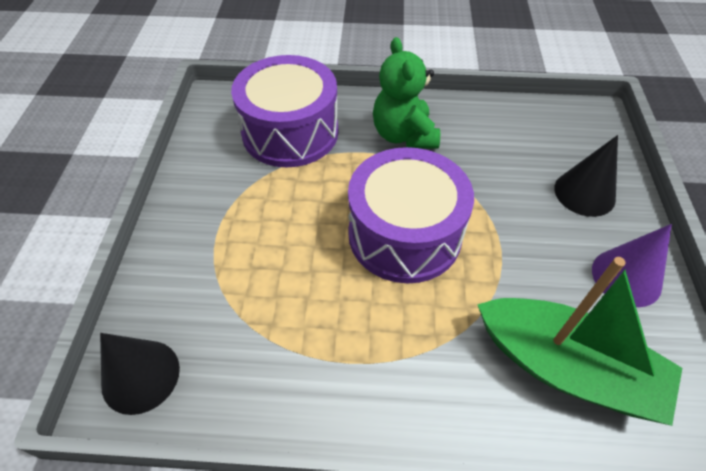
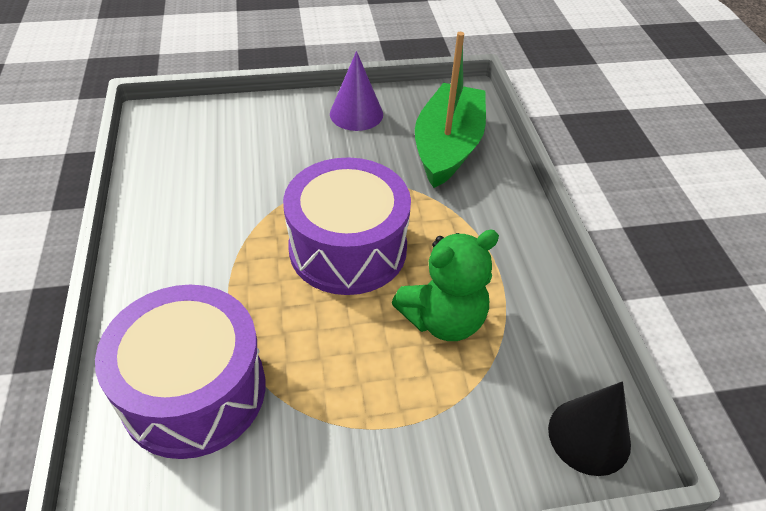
camera: 105 degrees left, 5 degrees down
green teddy bear [373,37,440,149] -> green teddy bear moved to [392,230,499,341]
black cone [554,135,618,217] -> none

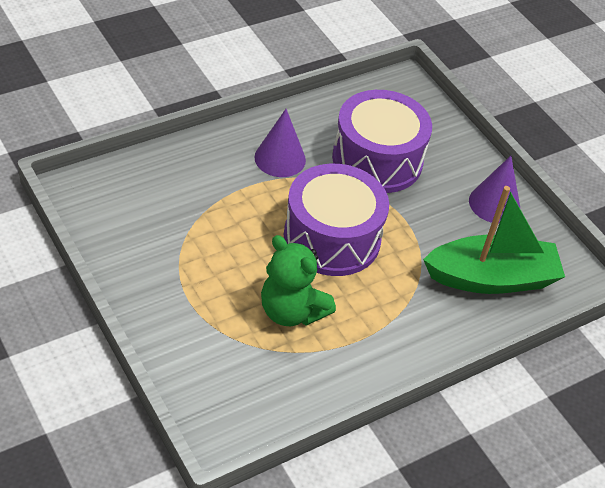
camera: 65 degrees right, 0 degrees up
purple drum [95,285,265,459] -> purple drum moved to [332,90,432,193]
black cone [548,381,631,476] -> none
none -> purple cone [254,109,306,177]

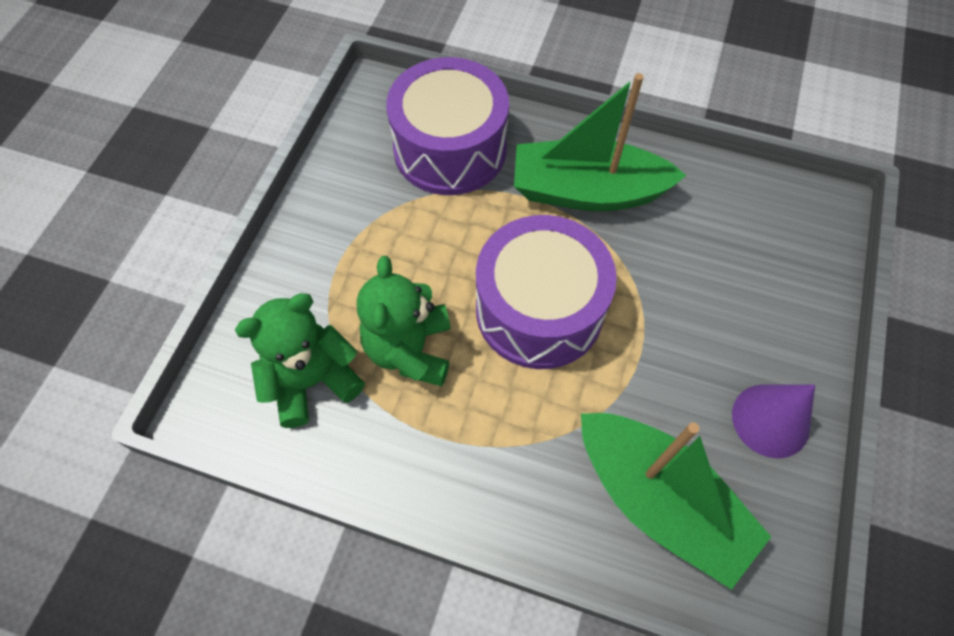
camera: 55 degrees right, 15 degrees up
purple cone [254,109,306,177] -> green boat [514,73,687,211]
purple drum [332,90,432,193] -> purple drum moved to [386,57,509,195]
none -> green teddy bear [235,293,365,428]

